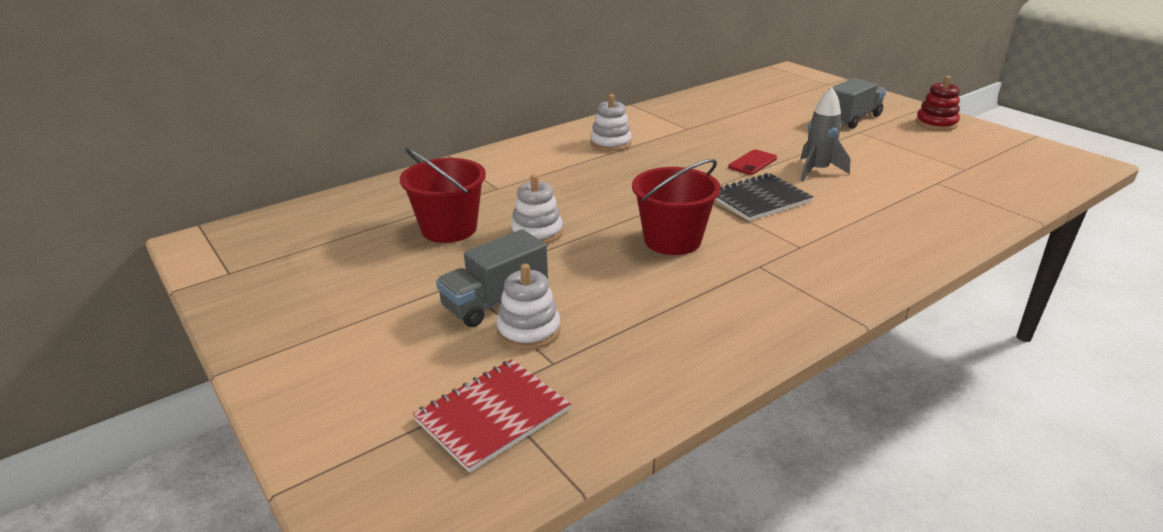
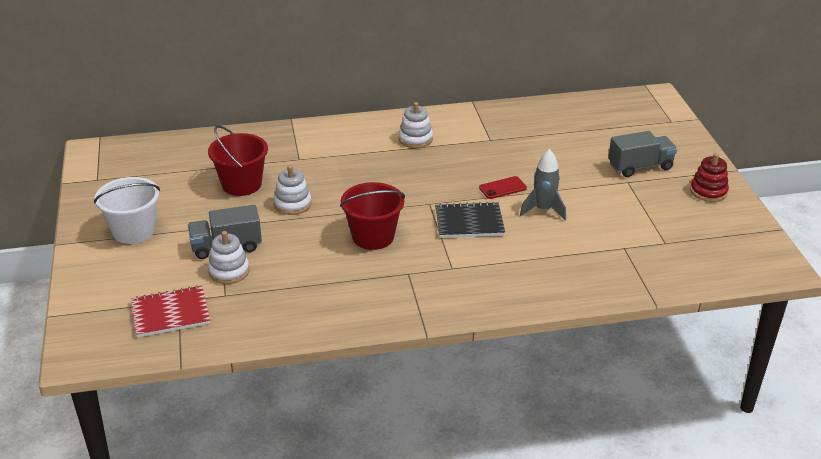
camera: 25 degrees right, 5 degrees up
none -> white bucket [94,177,160,244]

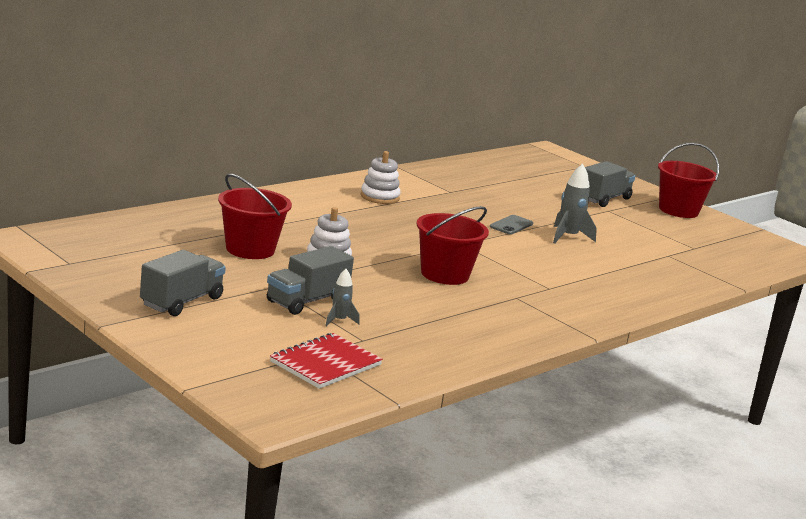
camera: 35 degrees left, 15 degrees down
white bucket [94,177,160,244] -> grey truck [140,250,226,316]
white stacking toy [208,231,249,284] -> grey rocket [325,269,360,326]
black notebook [435,202,505,238] -> none
red phone [479,176,527,199] -> grey phone [490,215,533,234]
red stacking toy [690,153,729,202] -> red bucket [658,143,719,218]

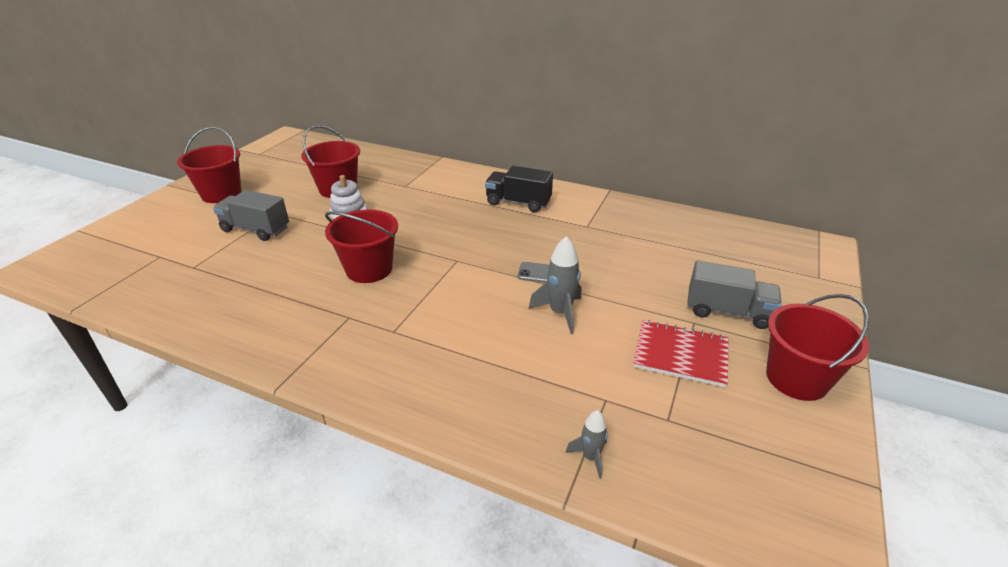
camera: 70 degrees right, 15 degrees up
grey truck [140,250,226,316] -> red bucket [177,127,241,203]
red notebook [270,333,383,389] -> red notebook moved to [634,320,728,387]
grey rocket [325,269,360,326] -> grey rocket moved to [566,410,608,479]
white stacking toy [361,151,400,204] -> black truck [485,166,553,212]

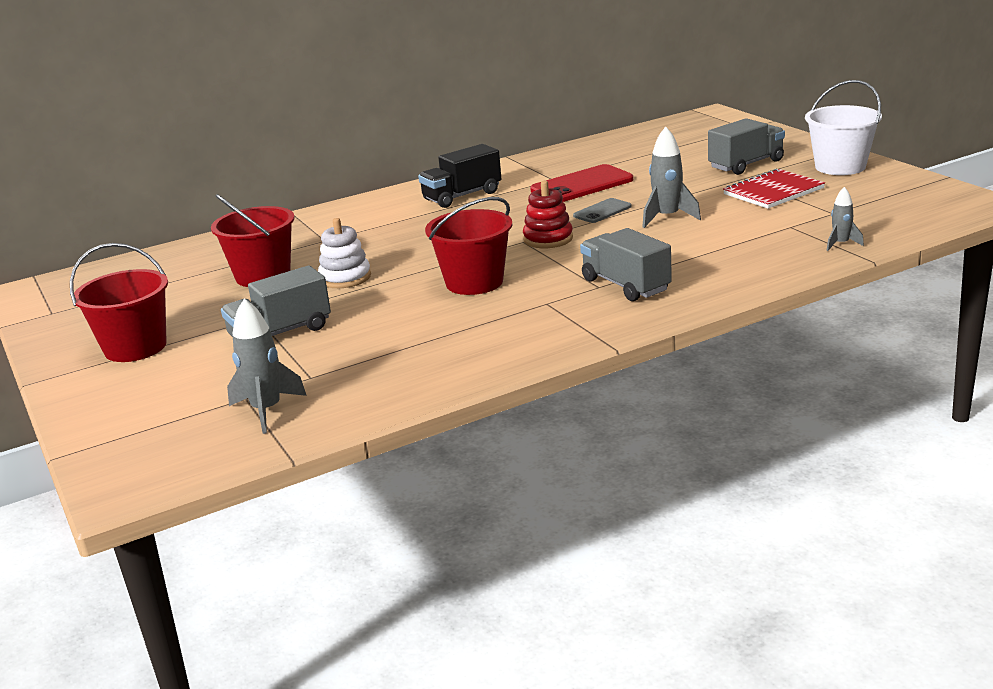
camera: 50 degrees left, 10 degrees down
red bucket [766,294,869,401] -> white bucket [805,80,882,175]
none -> grey rocket [227,299,307,434]
none -> red stacking toy [523,181,573,248]
none -> red phone [530,164,633,202]
none -> grey truck [580,228,672,301]

